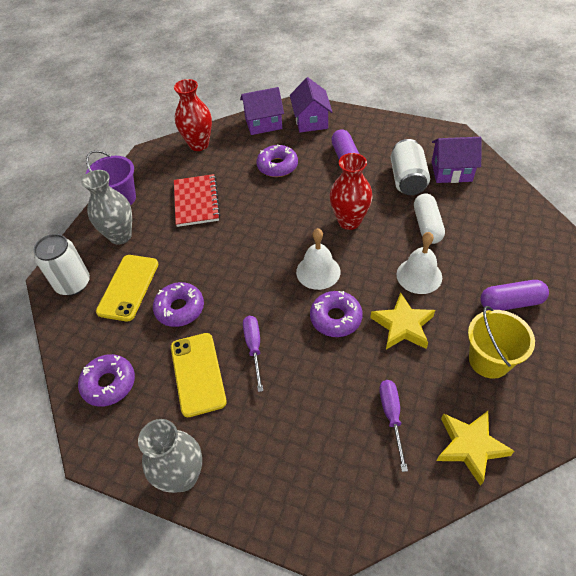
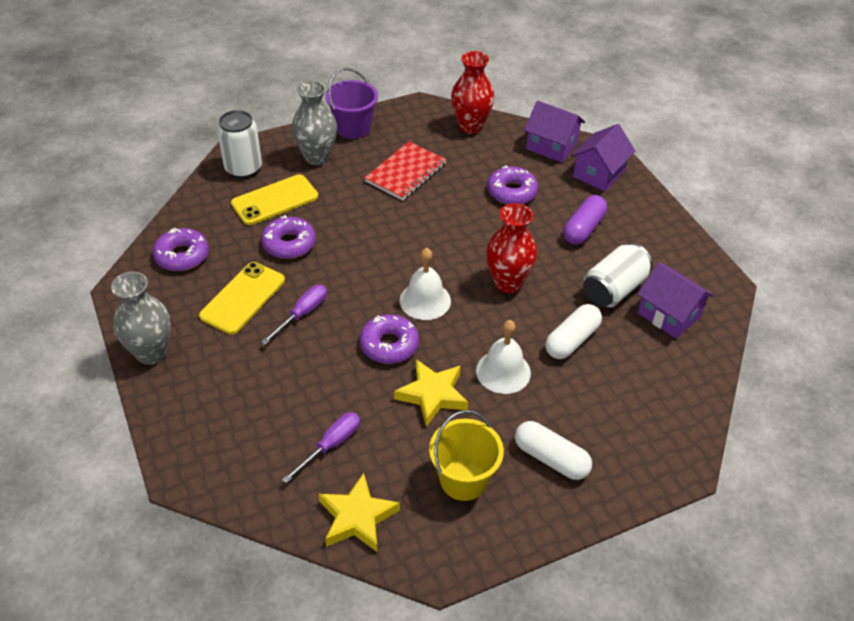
camera: 40 degrees right, 5 degrees down
purple capsule [480,280,549,310] -> white capsule [515,421,592,480]

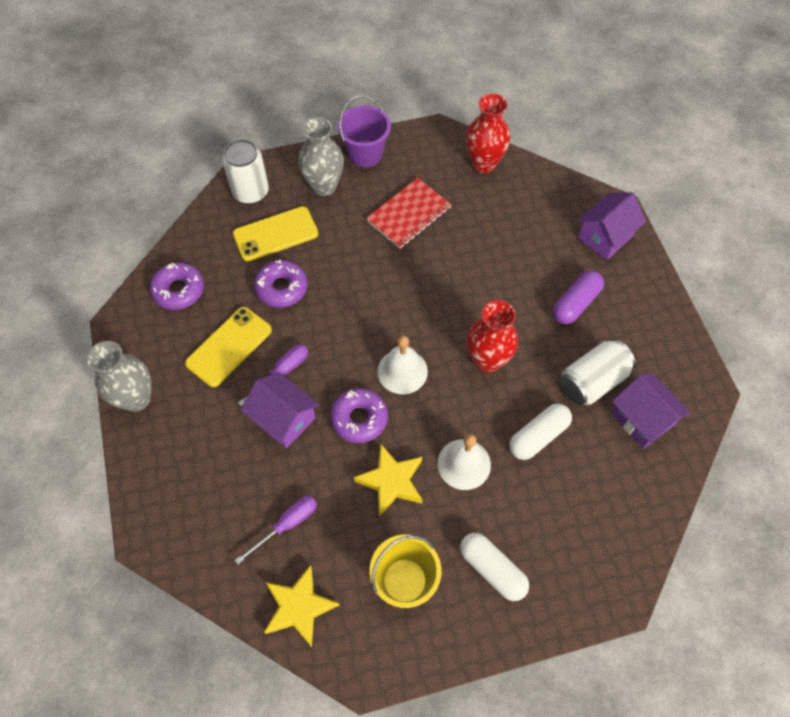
camera: 10 degrees right, 15 degrees up
purple donut [487,165,538,205] -> none
purple house [524,100,585,163] -> purple house moved to [241,372,319,448]

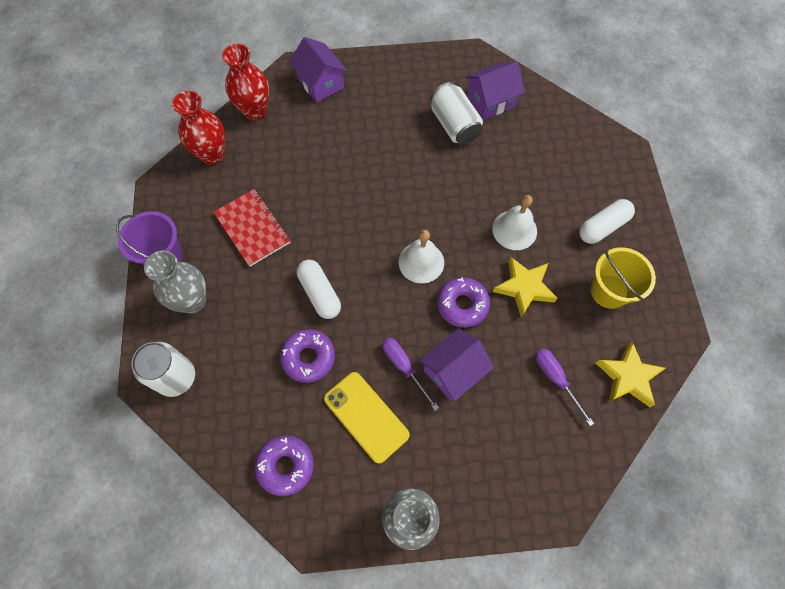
camera: 80 degrees left, 5 degrees up
yellow phone [233,206,318,261] -> none
red vase [467,300,518,373] -> red vase moved to [222,44,269,121]
white capsule [509,403,572,460] -> white capsule moved to [297,260,341,319]
purple capsule [553,270,604,324] -> none

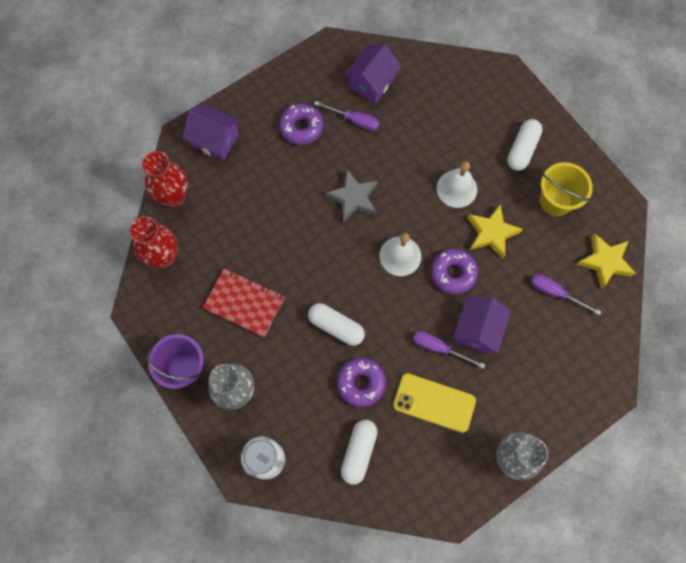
camera: 30 degrees left, 5 degrees up
purple donut [255,435,314,496] -> purple donut moved to [279,104,324,145]
white can [430,82,483,145] -> purple screwdriver [314,101,380,131]
none -> grey star [325,170,378,223]
none -> white capsule [341,419,377,485]

